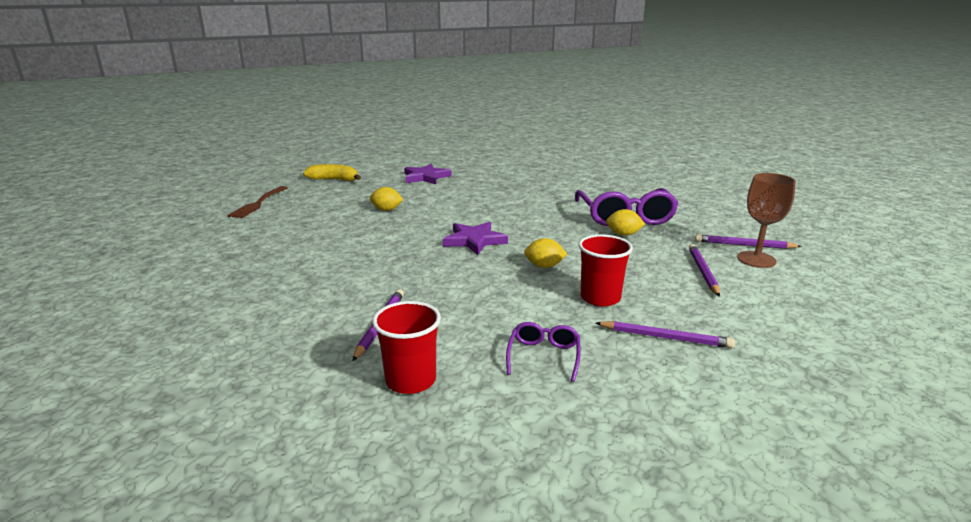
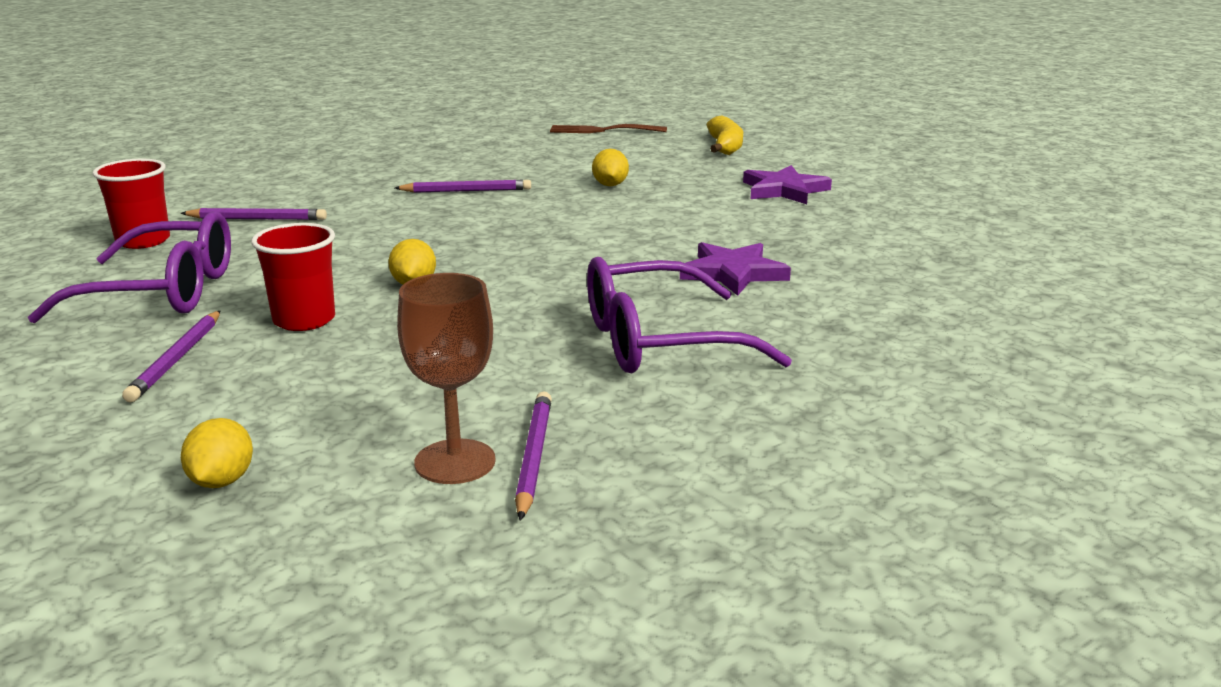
camera: 80 degrees right, 0 degrees up
purple star [443,222,508,255] -> purple star moved to [680,242,791,296]
purple glasses [506,322,581,382] -> purple glasses [28,211,231,323], size x2.03
yellow lemon [606,209,645,236] -> yellow lemon moved to [181,418,253,488]
purple pencil [689,244,720,297] -> purple pencil moved to [395,180,531,193]

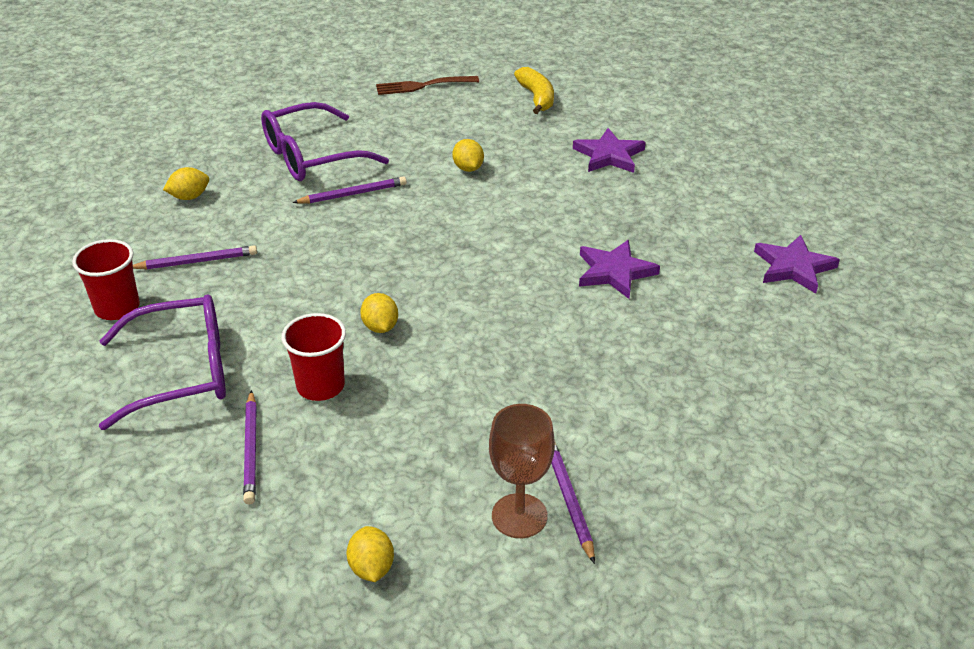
camera: 15 degrees left, 15 degrees up
purple glasses [587,257,792,373] -> purple glasses moved to [261,102,389,181]
none -> yellow lemon [163,167,209,200]
none -> purple star [754,235,840,293]

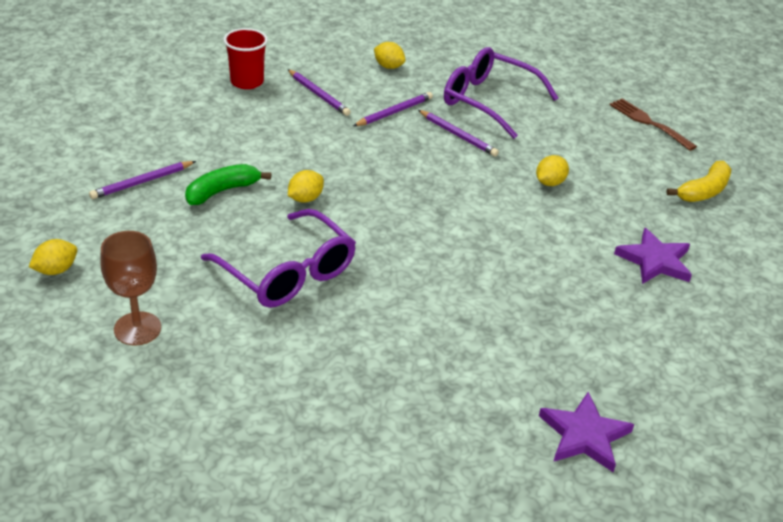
camera: 60 degrees right, 0 degrees up
purple glasses [99,295,226,430] -> purple glasses moved to [201,209,356,308]
red cup [281,313,346,401] -> green banana [185,164,271,205]
purple pencil [551,442,595,564] -> purple pencil moved to [353,92,433,126]
purple star [579,240,660,299] -> none

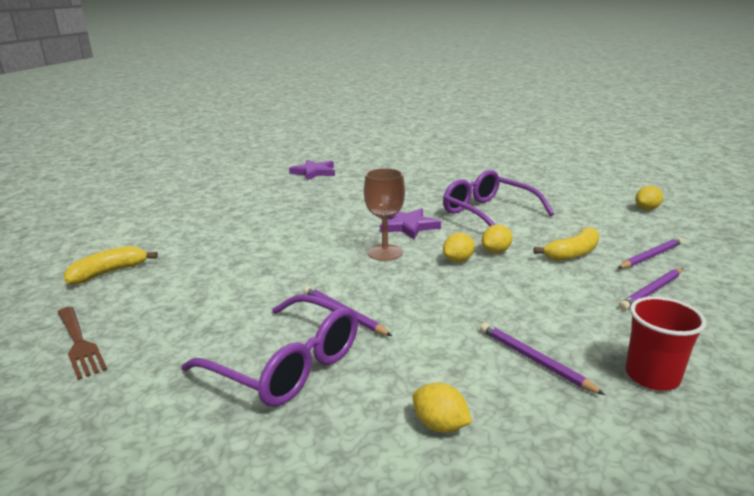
camera: 175 degrees left, 15 degrees down
brown goblet [100,231,161,346] -> brown goblet moved to [364,168,405,261]
green banana [185,164,271,205] -> yellow banana [533,227,600,261]
purple pencil [353,92,433,126] -> purple pencil moved to [619,268,683,310]
yellow lemon [536,155,569,186] -> yellow lemon moved to [443,233,475,262]
purple star [614,228,692,284] -> purple star moved to [380,208,441,239]

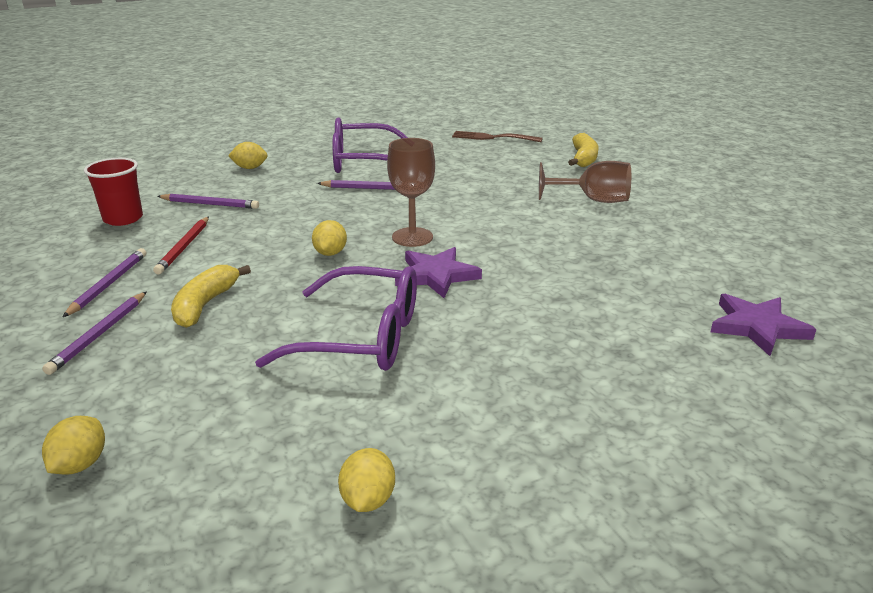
camera: 140 degrees right, 5 degrees up
yellow lemon [482,224,513,253] -> yellow lemon moved to [338,448,395,512]
none -> red pencil [153,216,209,275]
none -> brown goblet [539,161,631,203]

